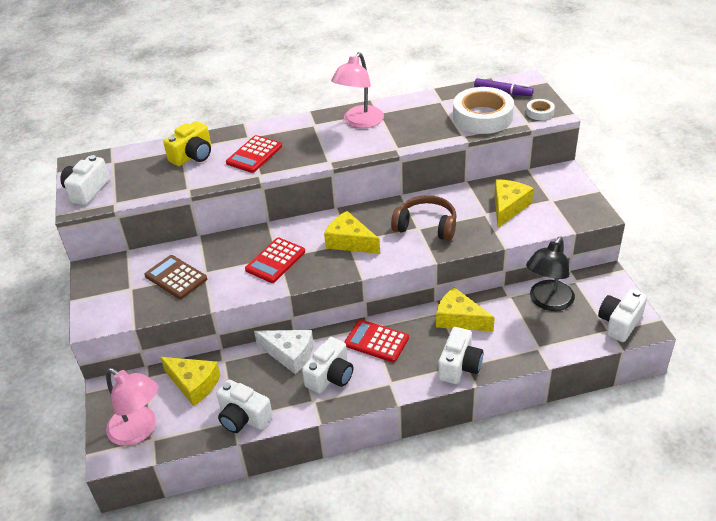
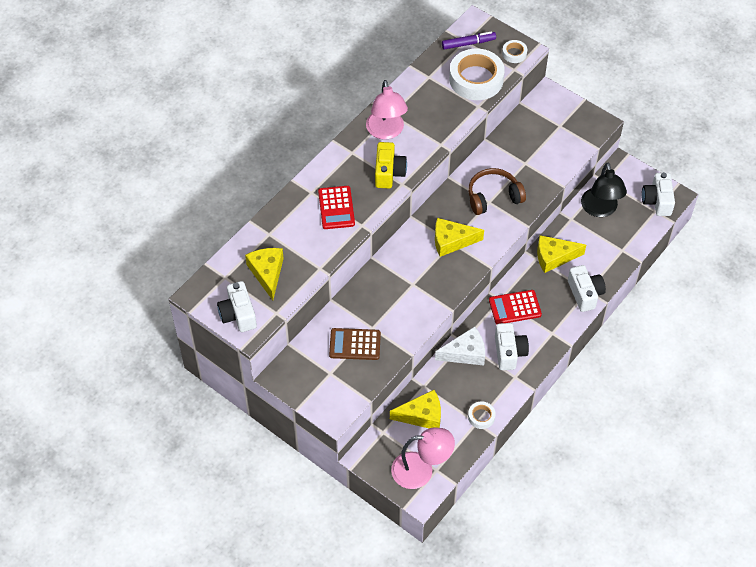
camera: 40 degrees left, 15 degrees up
yellow camera [163,121,211,166] -> yellow camera moved to [375,142,407,188]
white camera [216,380,273,433] -> white tape [468,401,496,429]
red calculator [245,237,305,283] -> none
yellow cheese [494,179,534,228] -> yellow cheese moved to [245,248,284,300]

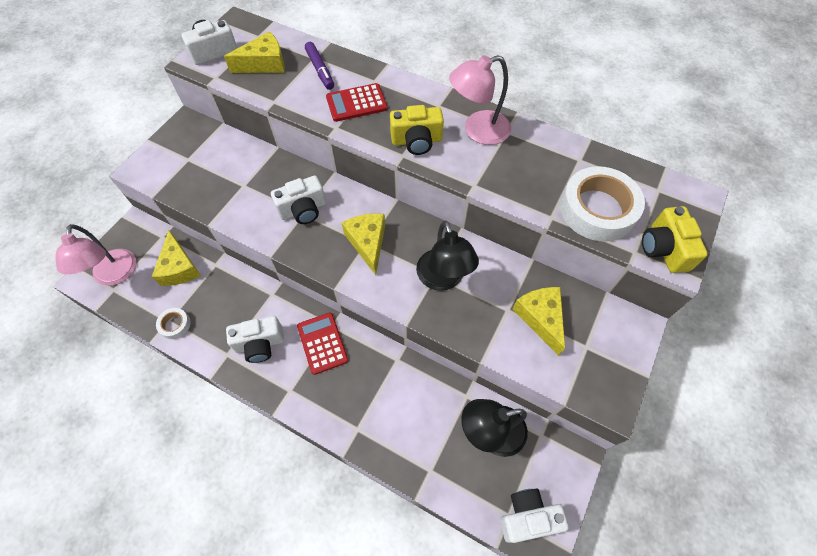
camera: 80 degrees right, 5 degrees up
brown calculator [329,328,381,360] -> none
white cheese [435,326,485,366] -> none
purple marker [442,31,496,50] -> purple marker moved to [305,42,334,90]
brown headphones [468,168,526,215] -> black lamp [416,221,479,291]
white tape [502,40,527,63] -> yellow camera [642,206,708,273]
yellow cheese [537,235,586,273] -> yellow cheese moved to [513,287,565,356]
white camera [568,265,606,312] -> white camera moved to [271,176,326,224]

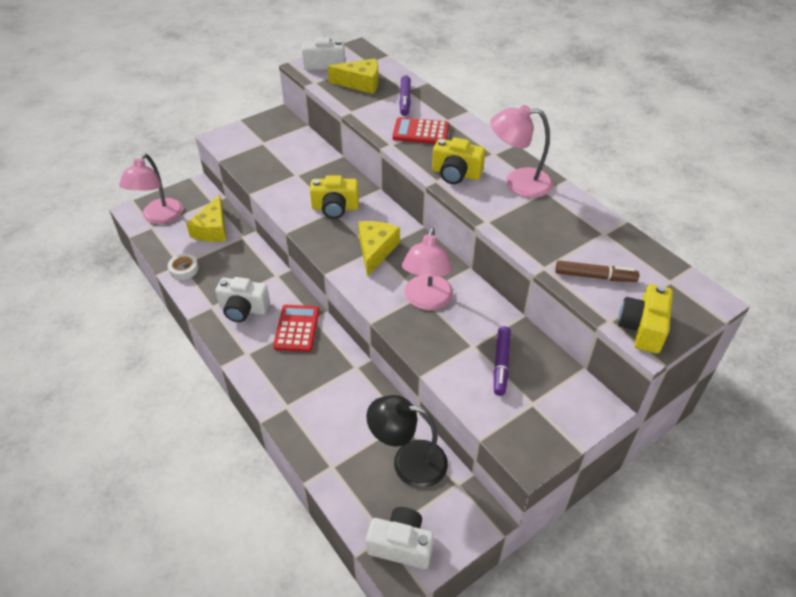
camera: 25 degrees right, 15 degrees down
white camera [271,176,326,224] -> yellow camera [310,175,359,219]
black lamp [416,221,479,291] -> pink lamp [402,227,453,310]
yellow cheese [513,287,565,356] -> purple marker [494,326,511,396]
white tape [560,166,645,241] -> brown marker [555,260,639,282]

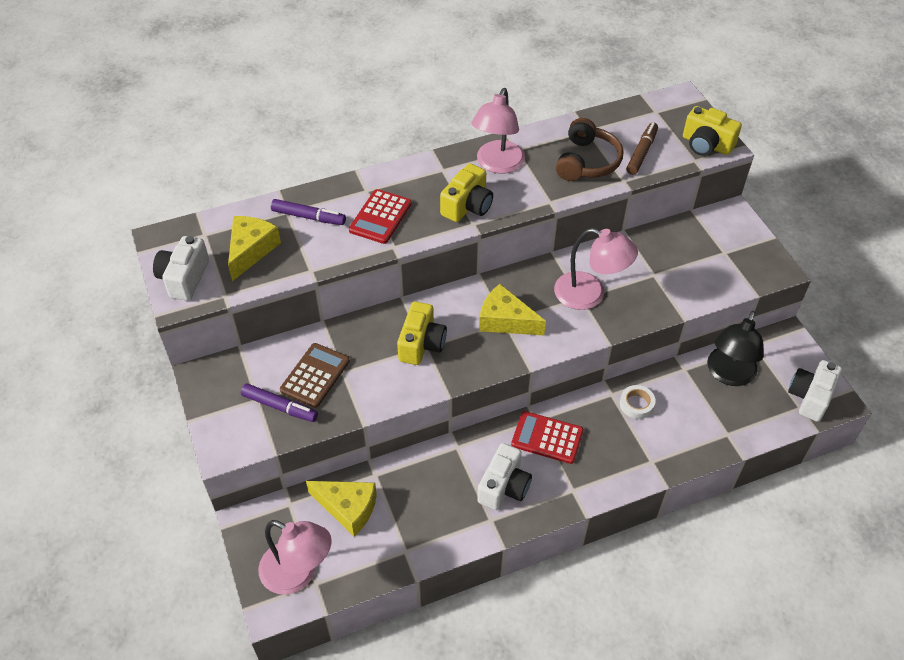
camera: 75 degrees left, 5 degrees up
white tape [168,254,199,280] -> white tape moved to [620,385,656,419]
purple marker [494,326,511,396] -> purple marker moved to [241,383,318,422]
none -> brown calculator [280,343,350,408]
none -> brown headphones [556,118,623,181]

